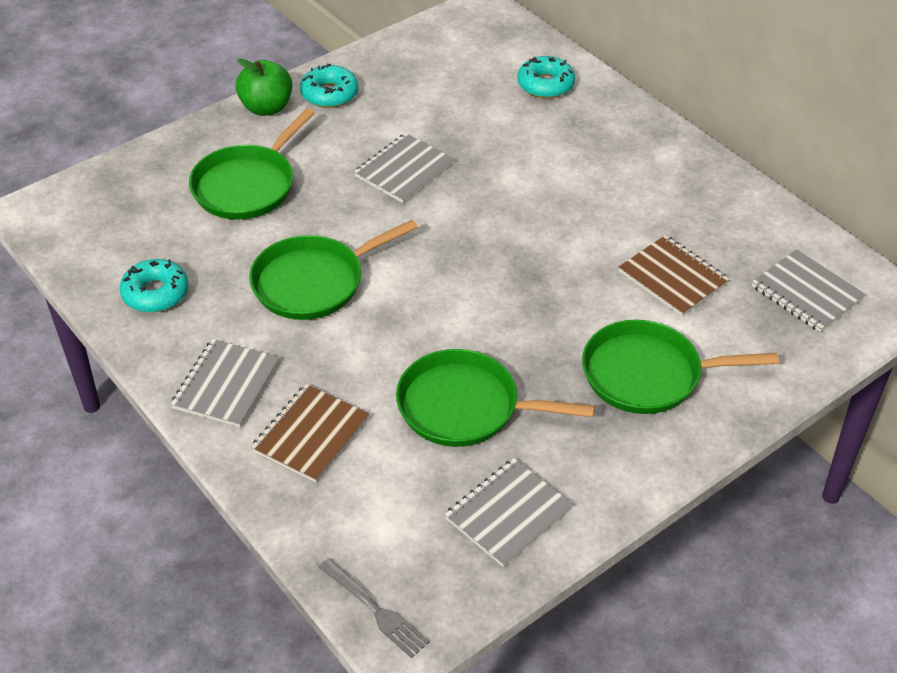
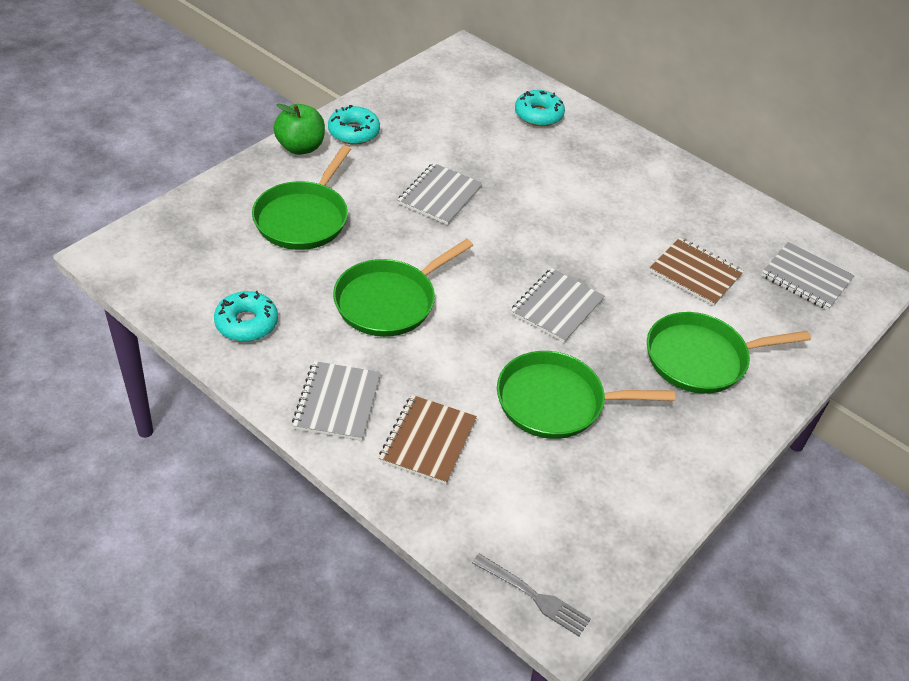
camera: 15 degrees left, 0 degrees up
grey notebook [444,458,573,567] -> grey notebook moved to [511,268,604,343]

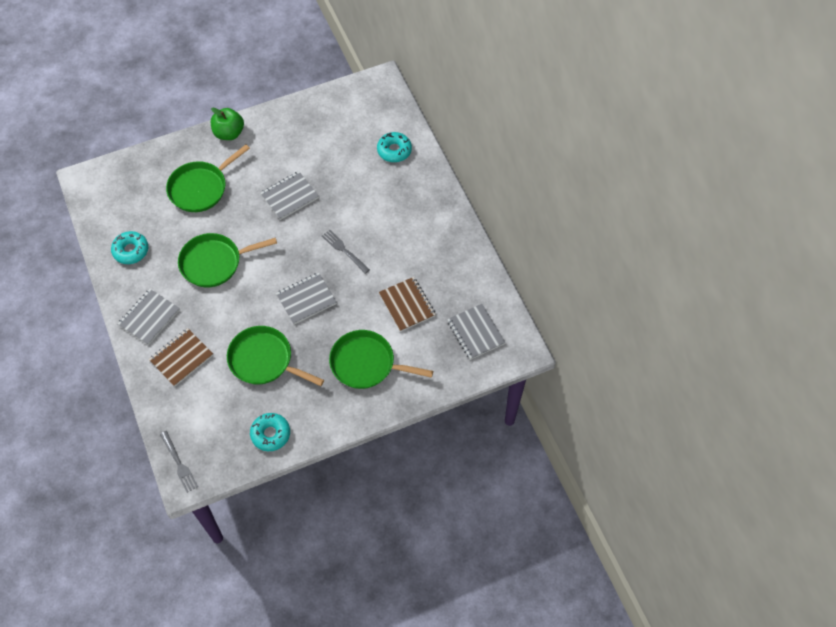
camera: 30 degrees right, 15 degrees up
turquoise donut [328,105,380,145] -> turquoise donut moved to [250,413,290,451]
none -> grey fork [322,230,370,274]

